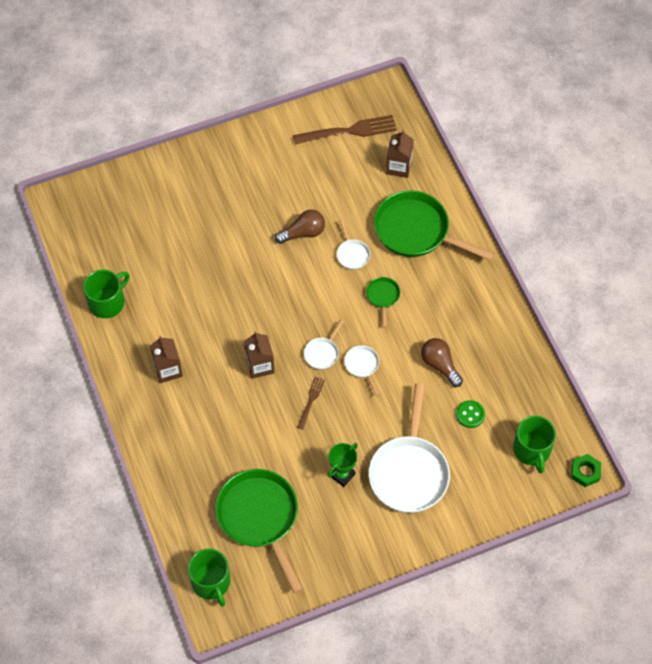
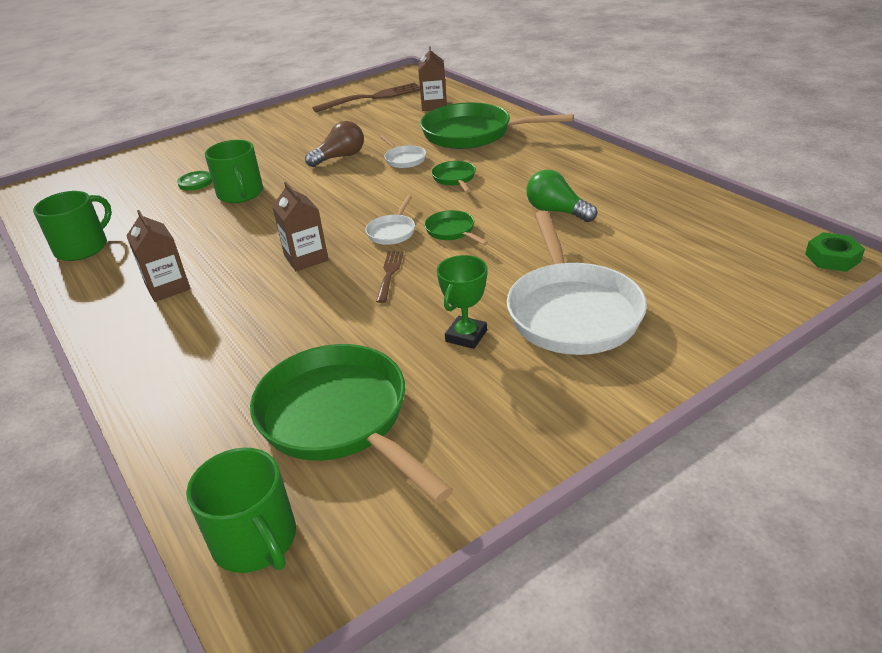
camera: 10 degrees left, 25 degrees down
white pan [344,345,380,396] -> green pan [424,210,488,245]
brown light bulb [421,338,463,387] -> green light bulb [526,169,597,222]
green button [456,400,485,428] -> green button moved to [177,171,212,191]
green mug [513,416,556,473] -> green mug moved to [205,140,263,203]

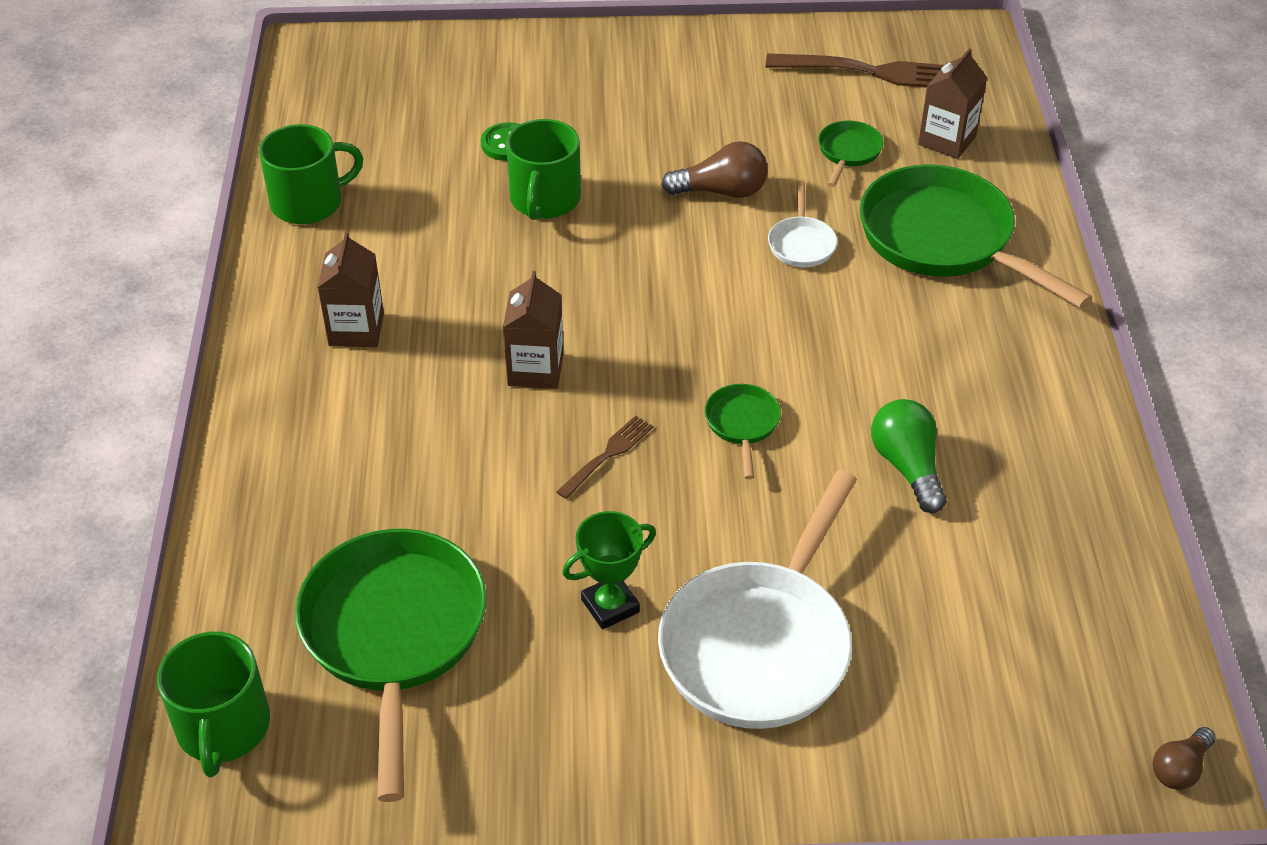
camera: 30 degrees right, 10 degrees up
white pan [365,195,415,245] -> none
green pan [431,161,476,193] -> green pan moved to [818,120,884,187]
green nut [805,232,865,272] -> brown light bulb [1153,727,1216,790]

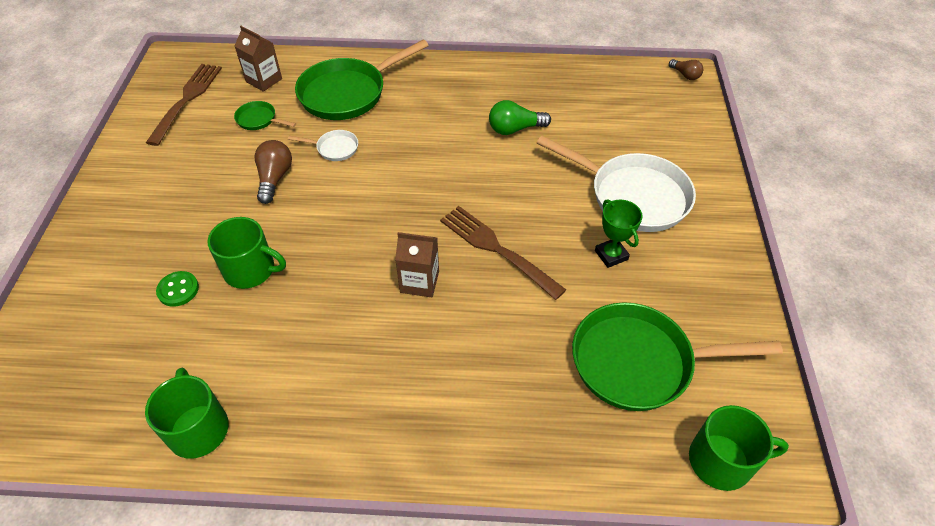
camera: 85 degrees left, 5 degrees up
brown carton [317,231,384,347] -> none
brown fork [556,415,653,499] -> brown fork [440,206,566,300], size x1.92
green pan [705,384,781,479] -> none

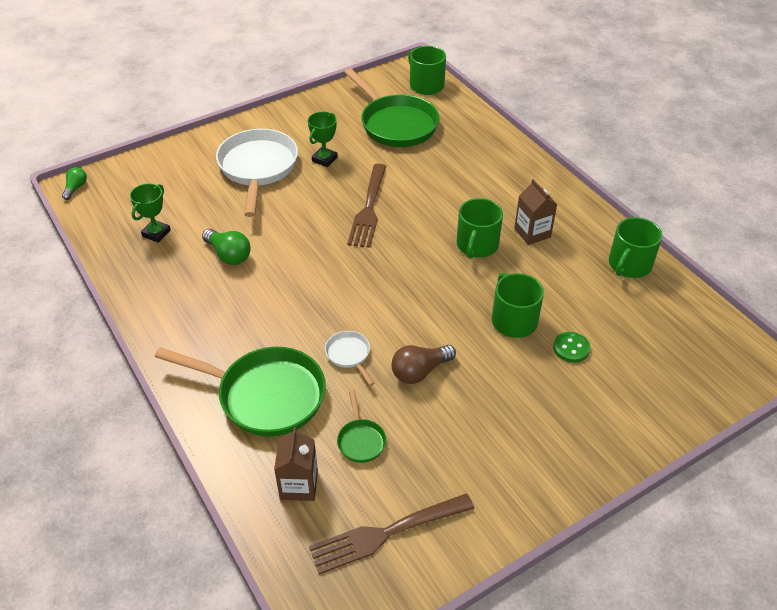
camera: 125 degrees left, 5 degrees down
brown carton [395,232,439,297] -> brown carton moved to [514,179,558,245]
brown light bulb [669,59,703,80] -> green light bulb [62,167,87,200]
none -> green trophy [130,183,171,243]
none -> green mug [457,198,503,259]

